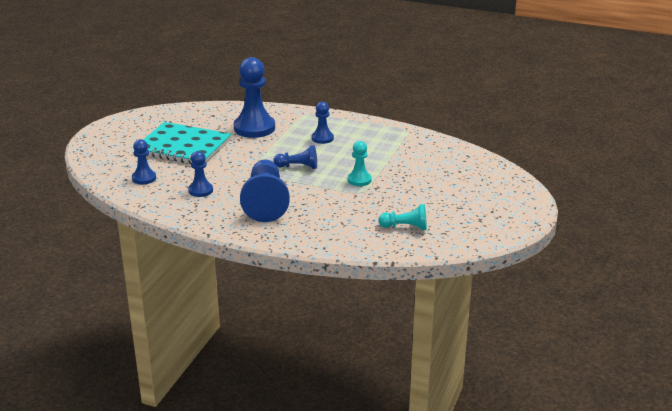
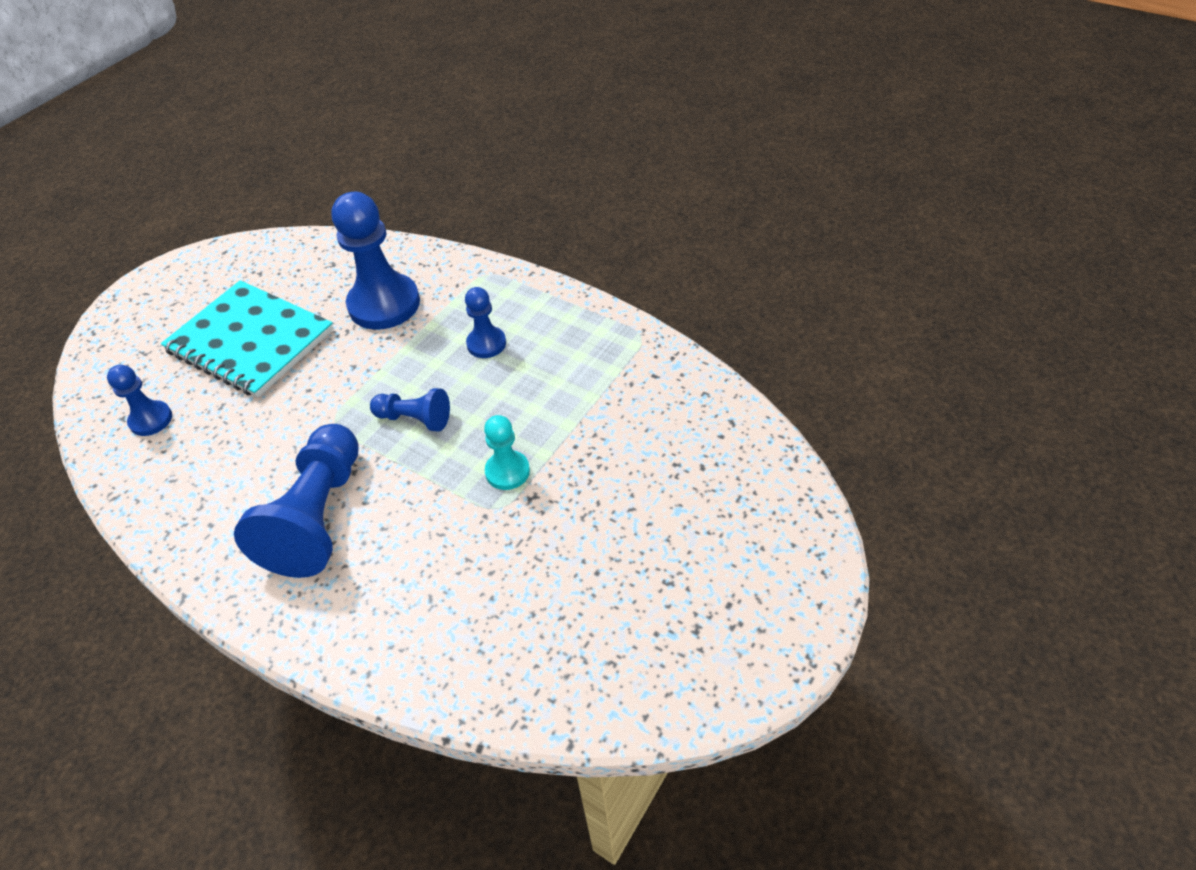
camera: 15 degrees right, 20 degrees up
blue pawn [188,151,213,197] -> none
turquoise pawn [378,204,427,230] -> none

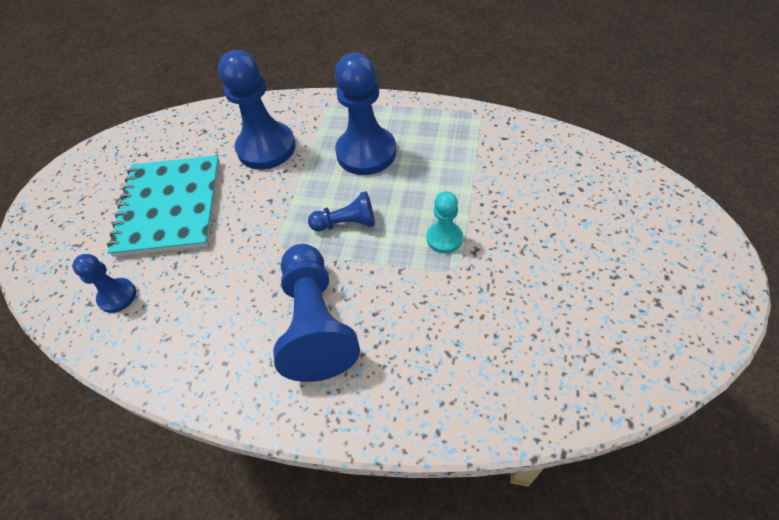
camera: 20 degrees left, 5 degrees up
turquoise notebook [161,280,334,398] -> turquoise notebook turned 75 degrees clockwise [107,155,220,257]
blue pawn [465,287,506,358] -> blue pawn [335,53,396,175], size x1.91

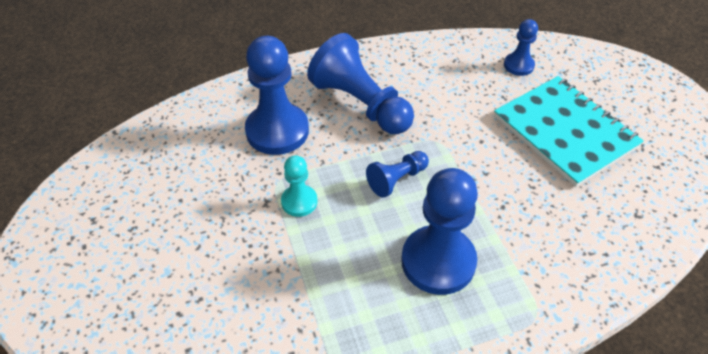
camera: 145 degrees right, 5 degrees down
blue pawn [218,50,296,169] -> blue pawn moved to [245,36,309,155]

